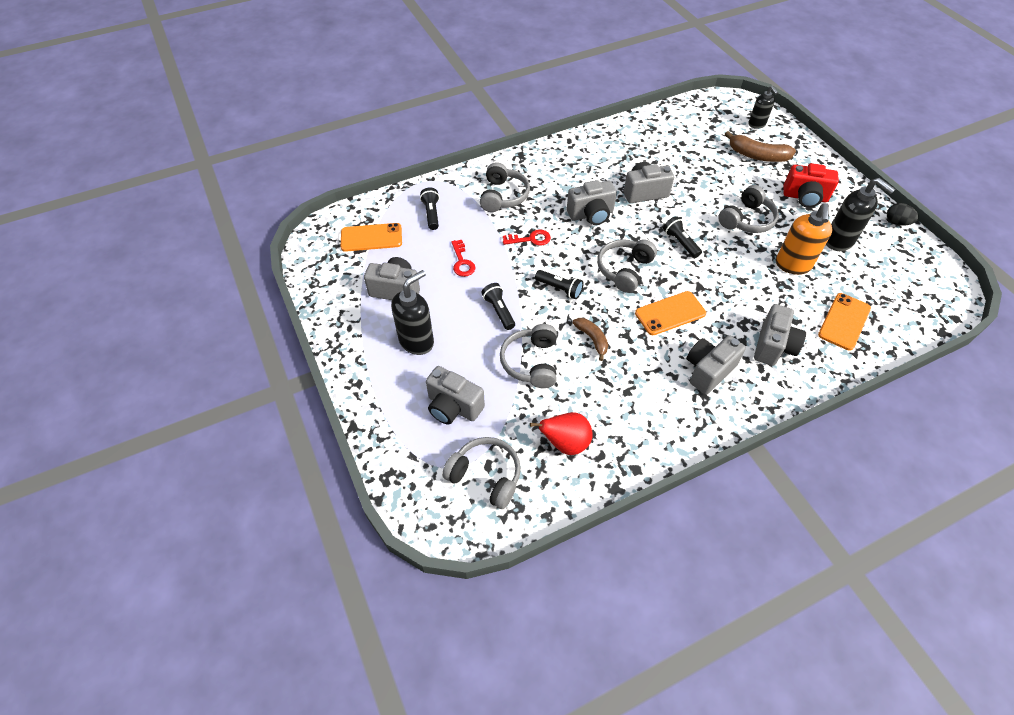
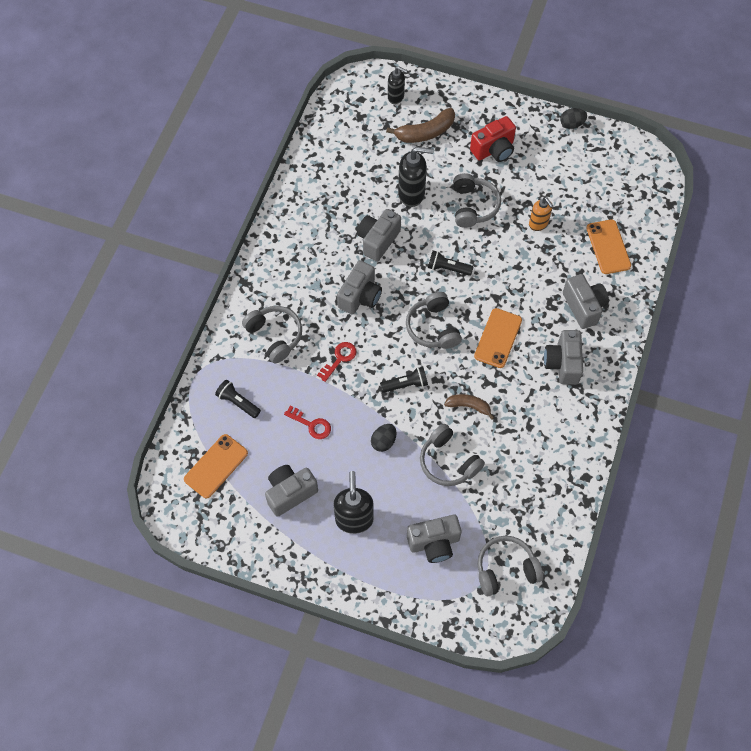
camera: 45 degrees left, 10 degrees up
black flashlight [481,283,515,330] -> black egg [371,424,396,452]
red pear [530,412,593,455] -> none
orange soap dispenser [776,203,833,275] -> orange soap dispenser [529,197,553,231], size x0.63
black soap dispenser [826,178,895,251] -> black soap dispenser moved to [398,147,434,207]

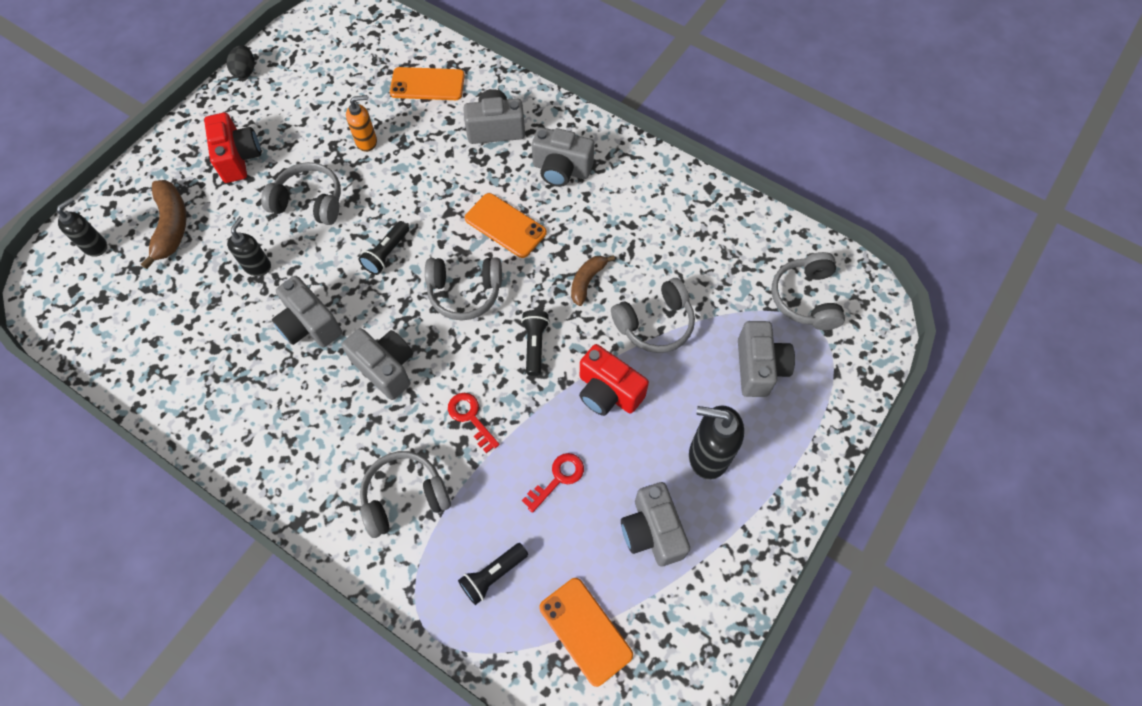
camera: 75 degrees left, 0 degrees up
black egg [371,424,396,452] -> red camera [579,344,649,416]
black soap dispenser [398,147,434,207] -> black soap dispenser [227,216,271,276], size x0.63

